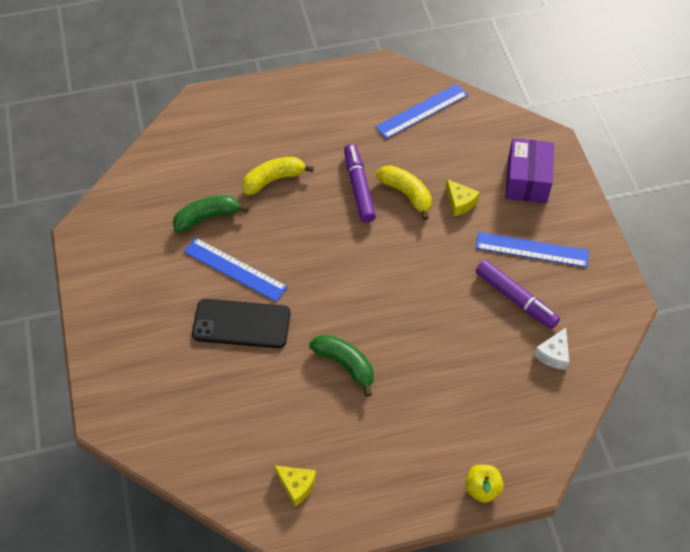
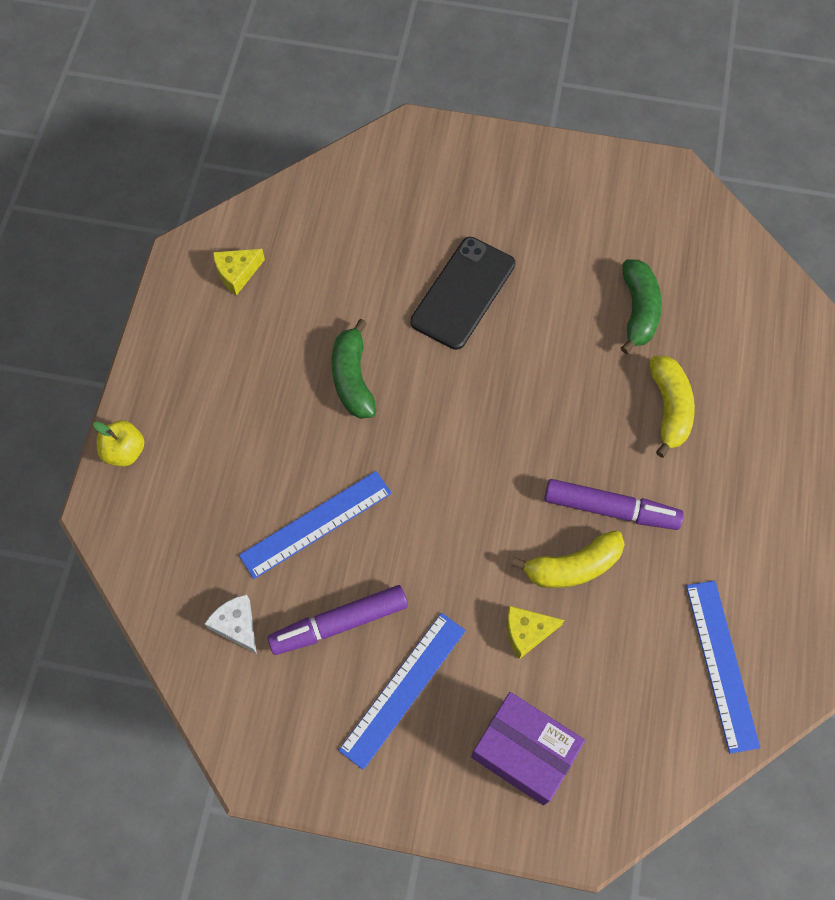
camera: 115 degrees right, 10 degrees up
blue ruler [184,237,288,302] -> blue ruler moved to [239,471,392,579]
green banana [309,334,374,397] -> green banana turned 105 degrees clockwise [331,319,376,419]

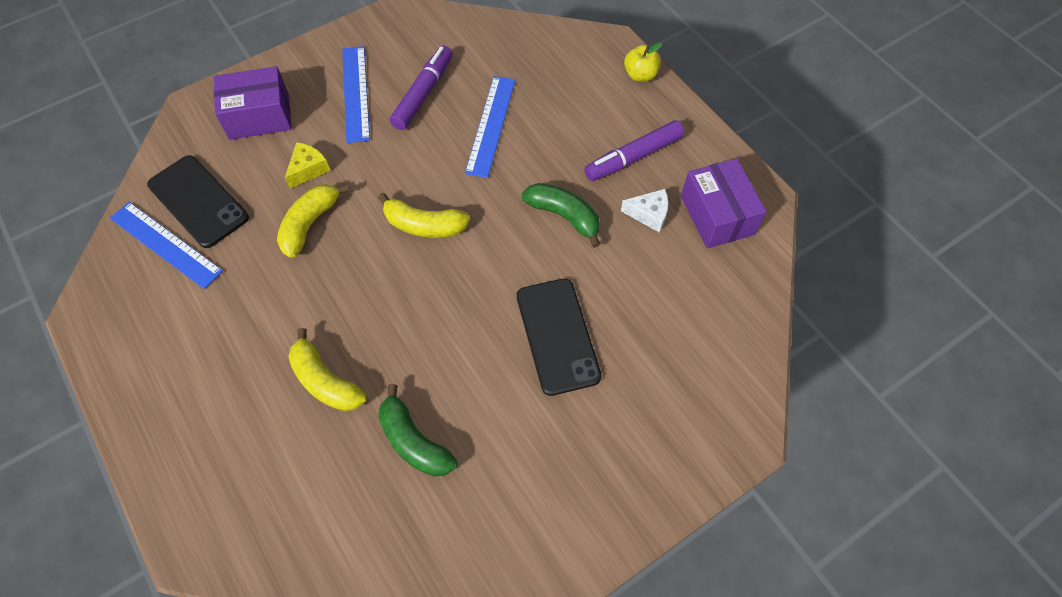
camera: 135 degrees right, 5 degrees down
white cheese [205,594,257,654] -> white cheese moved to [621,189,668,233]
yellow cheese [213,249,265,295] -> purple box [681,158,767,249]
purple marker [544,479,684,530] -> purple marker moved to [584,120,684,181]
none -> black phone [147,155,249,248]
none -> yellow banana [378,193,470,238]

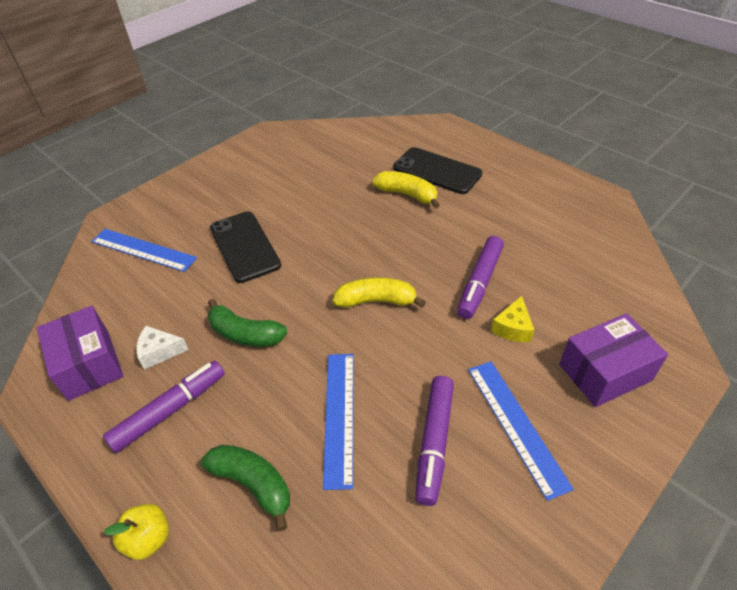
camera: 170 degrees right, 15 degrees down
blue ruler [110,202,223,289] -> blue ruler moved to [91,229,197,272]
black phone [147,155,249,248] -> black phone moved to [393,147,482,194]
yellow banana [277,184,349,258] -> purple marker [457,236,504,319]
green banana [378,384,457,477] -> green banana moved to [201,445,290,531]

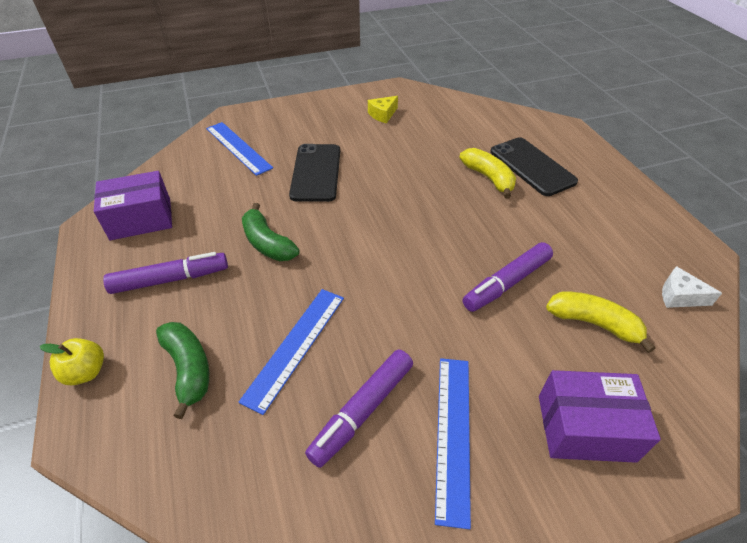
camera: 25 degrees right, 0 degrees up
purple box [37,306,123,401] -> purple box turned 75 degrees clockwise [94,171,172,240]
white cheese [136,326,189,370] -> white cheese moved to [662,266,722,308]
yellow banana [332,277,426,308] -> yellow banana moved to [546,292,656,353]
yellow cheese [491,296,534,342] -> yellow cheese moved to [368,96,398,124]

